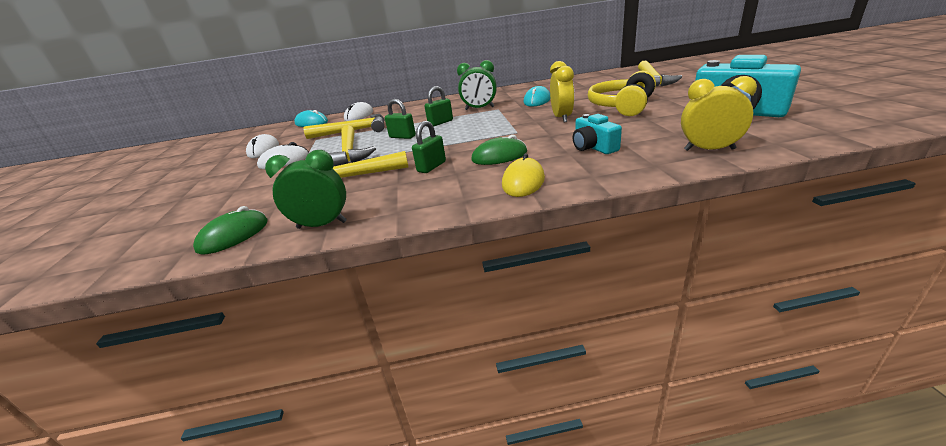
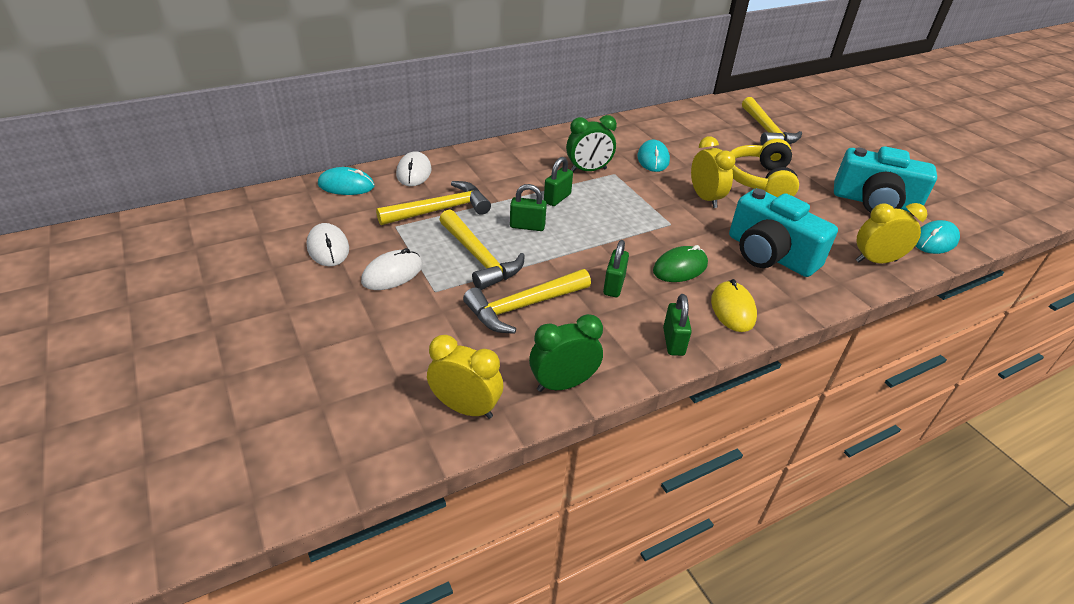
camera: 25 degrees left, 10 degrees up
green mouse [193,206,268,255] -> yellow clock [427,335,503,419]
turquoise camera [572,114,622,154] -> turquoise camera [729,188,838,277], size x1.81
none -> green padlock [663,294,692,356]
none -> turquoise mouse [916,220,960,254]

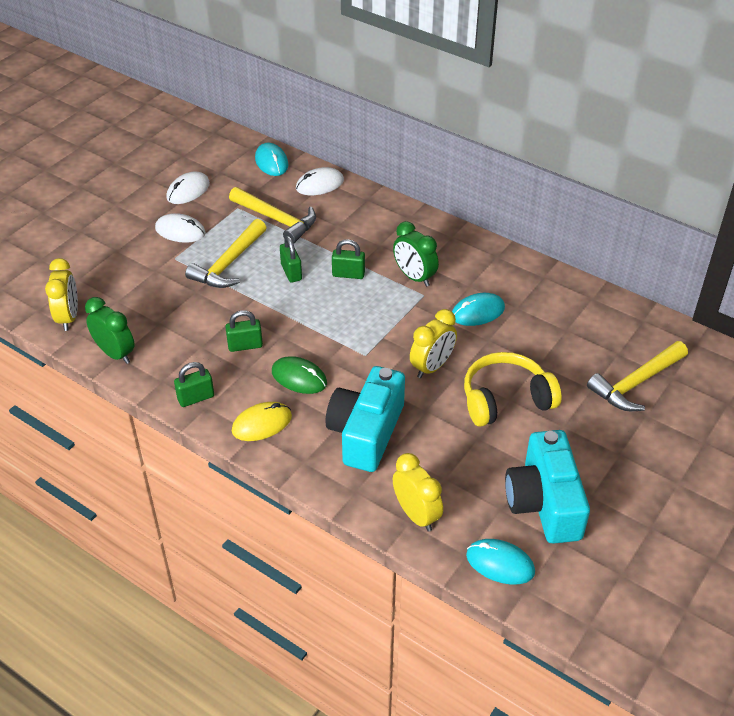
camera: 65 degrees right, 5 degrees up
yellow hammer [463,269,591,334] -> none

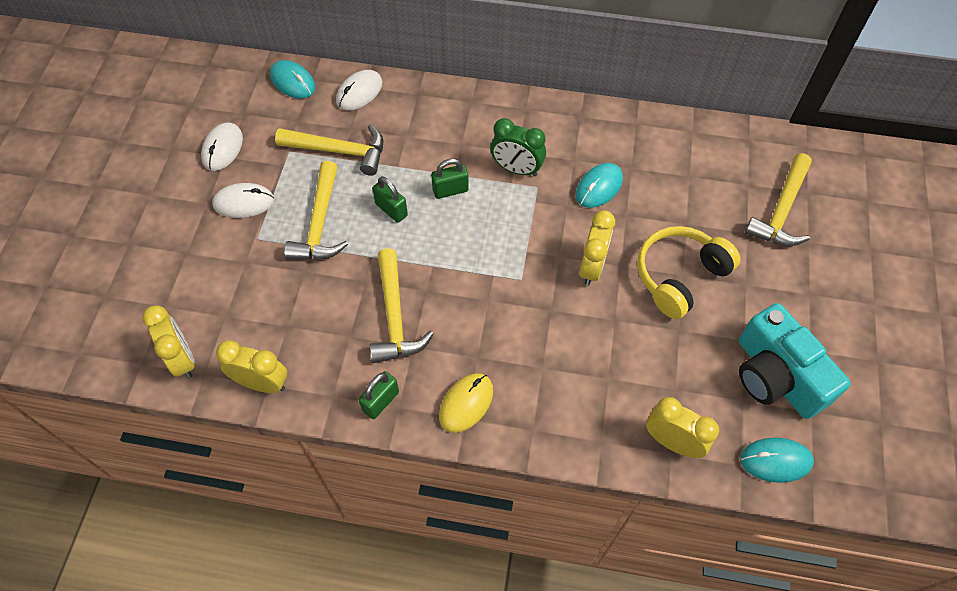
camera: 25 degrees left, 15 degrees up
green clock [85,297,135,364] -> yellow clock [216,340,287,393]
green padlock [225,310,263,352] -> yellow hammer [370,248,434,363]
green mouse [272,356,327,394] -> none
turquoise camera [326,366,405,472] -> none

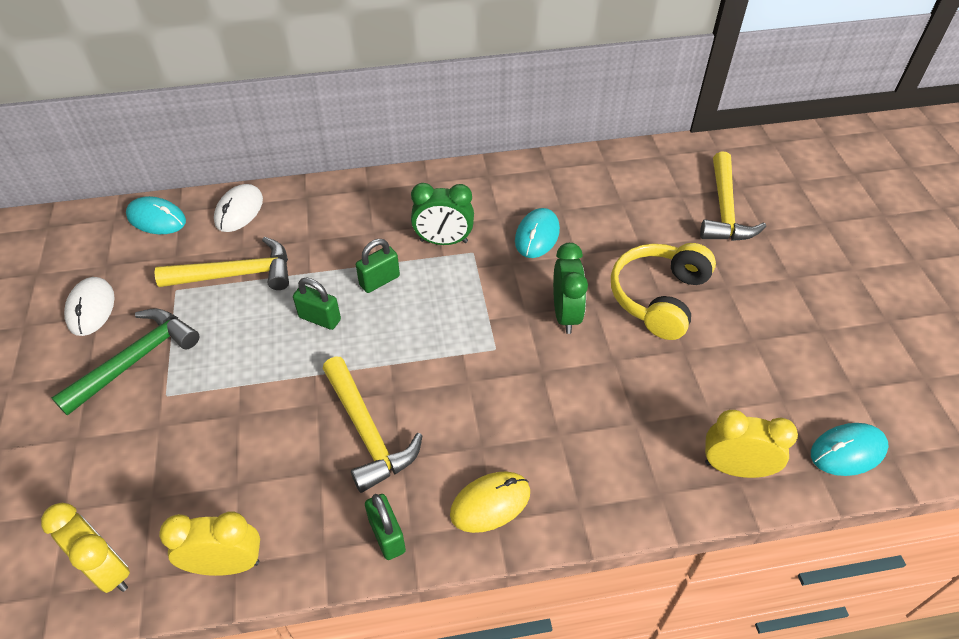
camera: 20 degrees left, 10 degrees down
white mouse [212,183,274,218] -> green hammer [51,308,199,416]
yellow hammer [284,161,348,260] -> none
green padlock [359,371,399,419] -> green padlock turned 45 degrees counterclockwise [365,494,406,560]
yellow mouse [439,373,493,433] -> yellow mouse turned 45 degrees clockwise [450,472,530,533]
yellow clock [579,210,615,286] -> green clock [553,243,588,334]
turquoise camera [739,303,851,419] -> none

